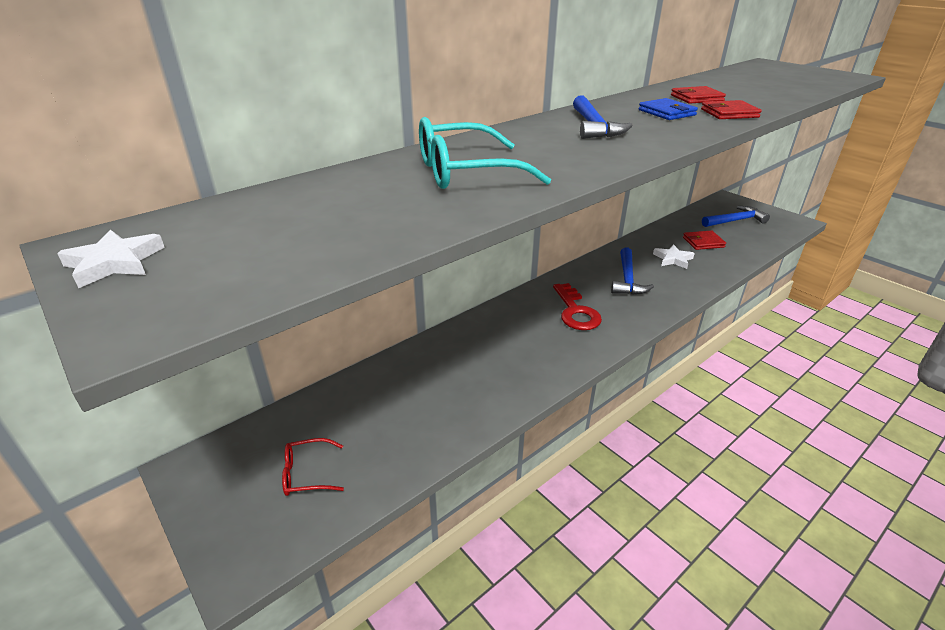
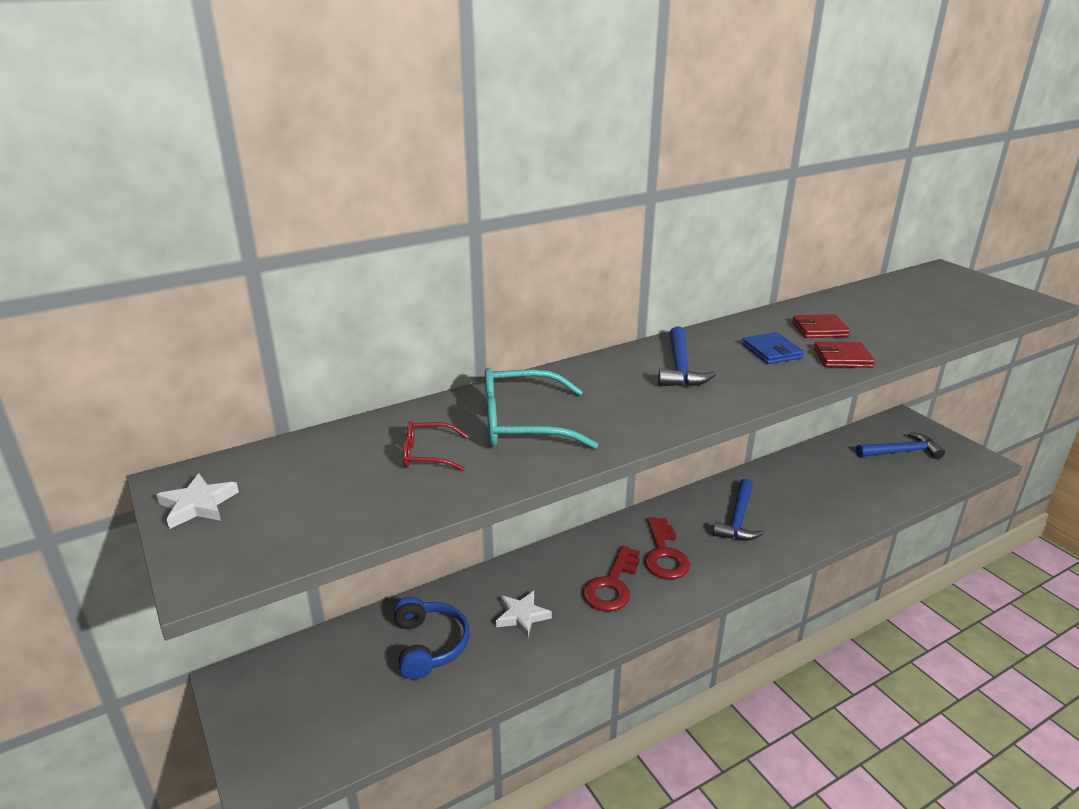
camera: 10 degrees right, 5 degrees down
red glasses [282,438,344,496] -> red glasses moved to [403,421,468,471]
white star [653,245,695,269] -> white star moved to [496,591,552,637]
red wallet [683,230,726,250] -> none
none -> blue headphones [393,597,470,679]
none -> red key [583,546,640,612]

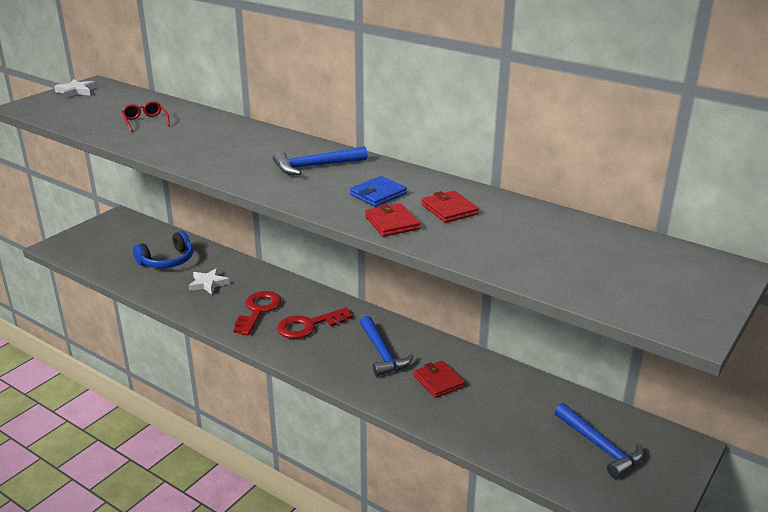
camera: 65 degrees right, 0 degrees up
turquoise glasses [485,368,598,449] -> none
red key [583,546,640,612] -> red key turned 105 degrees clockwise [233,291,282,336]
blue hammer [713,479,764,541] -> blue hammer turned 105 degrees counterclockwise [360,316,414,376]
none -> red wallet [414,360,465,398]

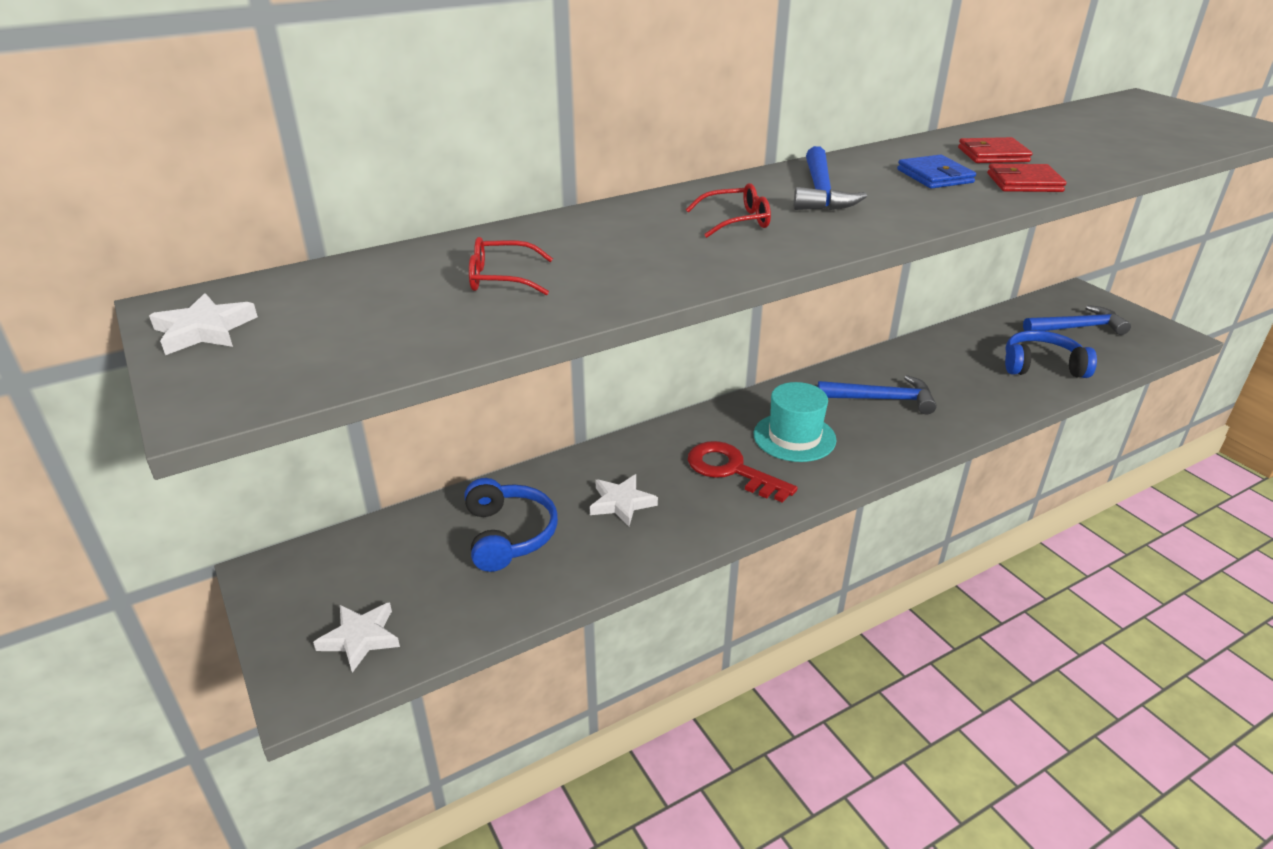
camera: 65 degrees left, 5 degrees up
red key [277,307,353,339] -> turquoise hat [754,382,836,462]
red wallet [414,360,465,398] -> none
none -> white star [313,602,400,673]
none -> red glasses [686,183,771,238]
none -> blue headphones [1005,330,1097,378]

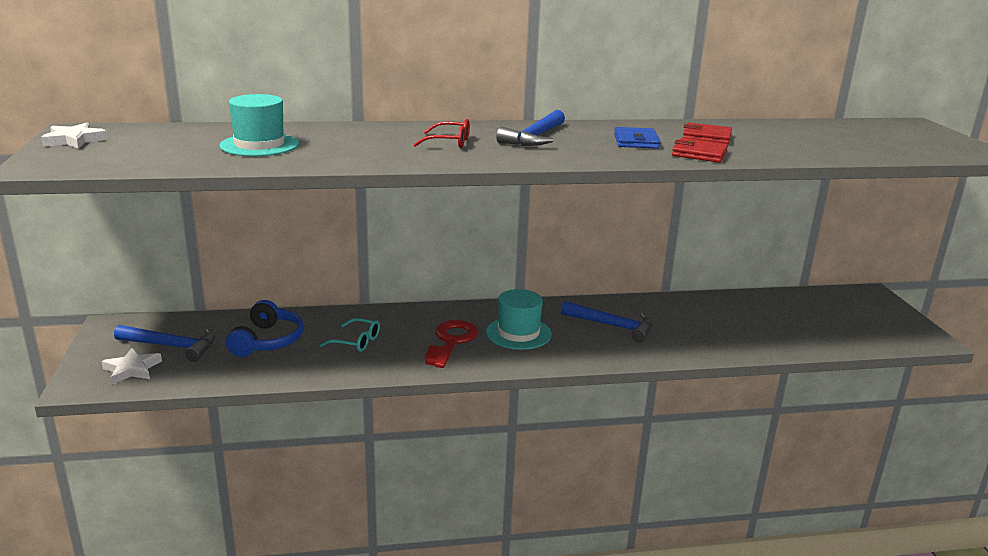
camera: 20 degrees right, 10 degrees down
red glasses [469,237,553,295] -> turquoise hat [219,94,299,156]
white star [590,474,658,526] -> turquoise glasses [320,318,380,352]
red key [688,441,798,503] -> red key turned 45 degrees clockwise [425,320,479,368]
blue headphones [1005,330,1097,378] -> none
blue hammer [1023,305,1131,335] -> blue hammer moved to [114,325,216,362]

